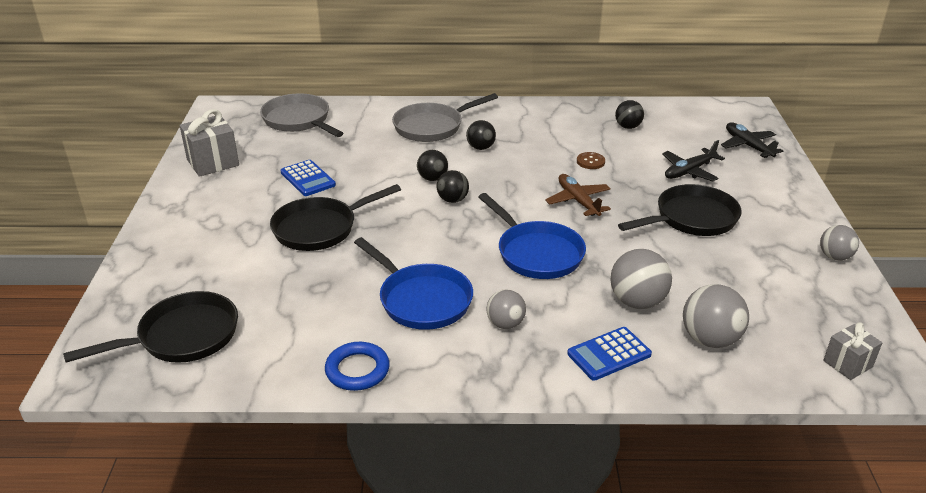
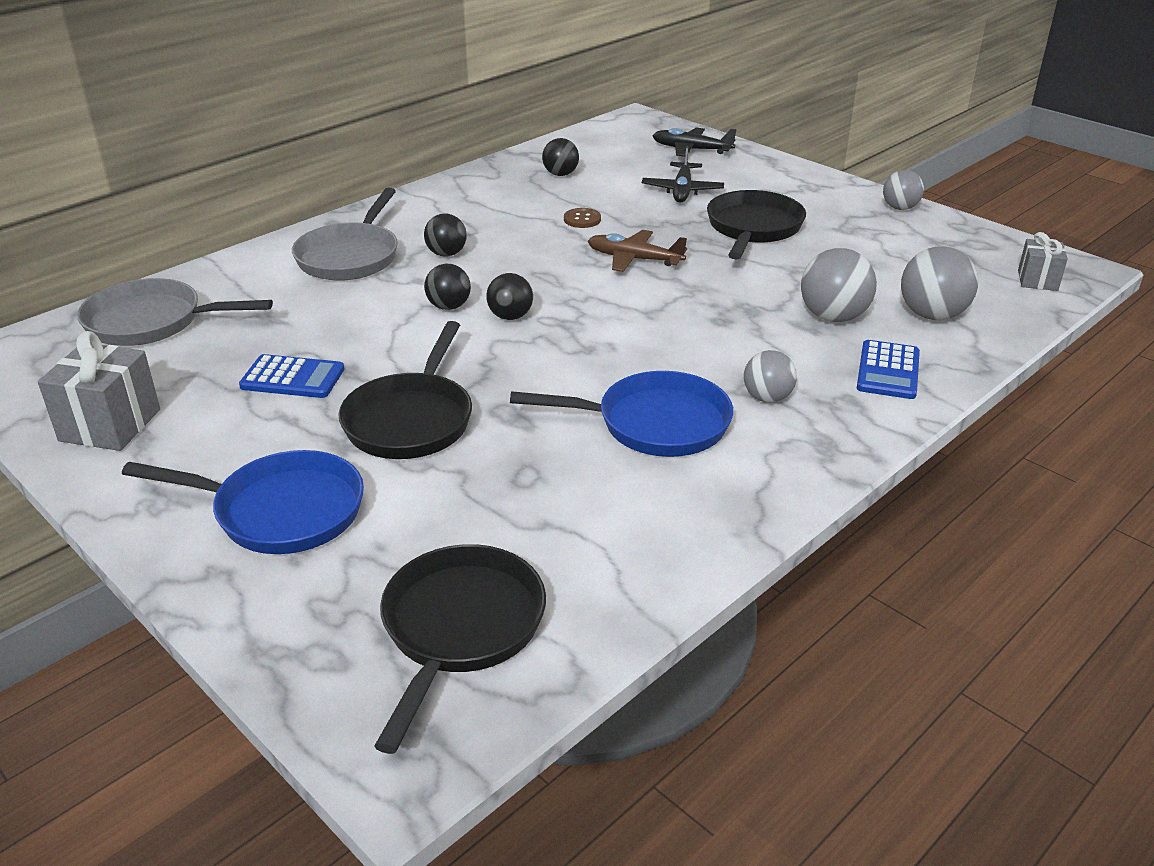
camera: 45 degrees left, 0 degrees up
blue ring [325,342,390,391] -> none
blue pan [478,193,586,279] -> blue pan moved to [122,450,364,554]

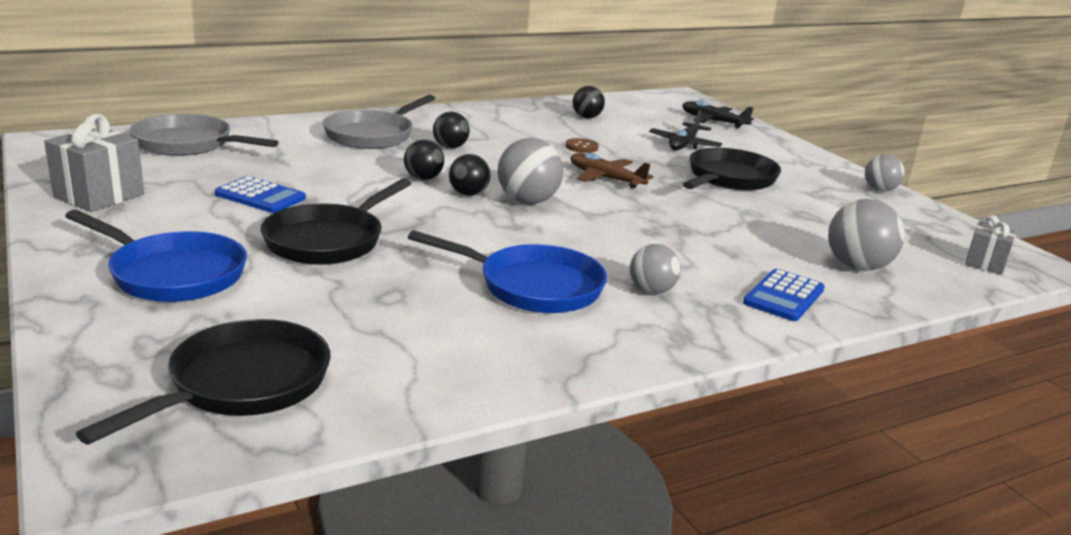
camera: 15 degrees right, 10 degrees down
grey ball [801,248,877,322] -> grey ball moved to [498,138,563,204]

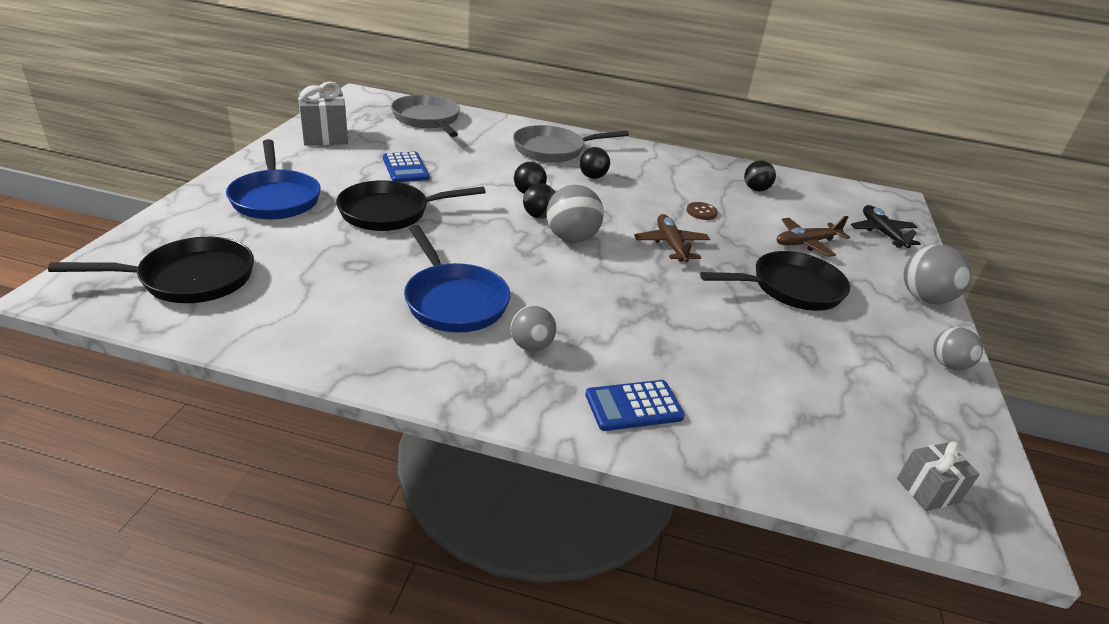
camera: 40 degrees right, 10 degrees up
black plane [649,110,722,150] -> brown plane [776,216,850,257]
grey ball [828,199,905,271] -> grey ball moved to [904,245,971,304]

